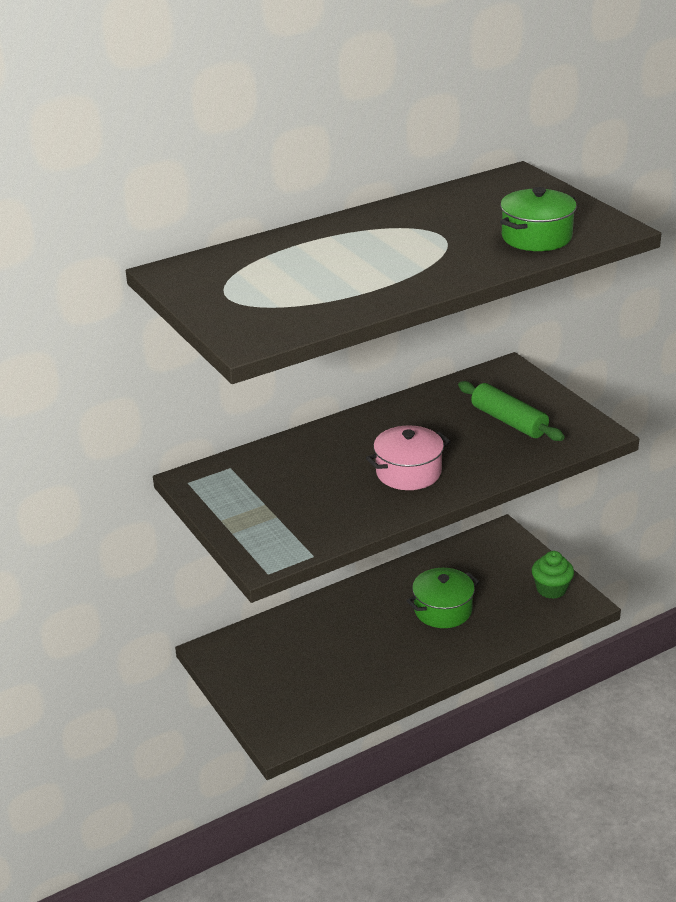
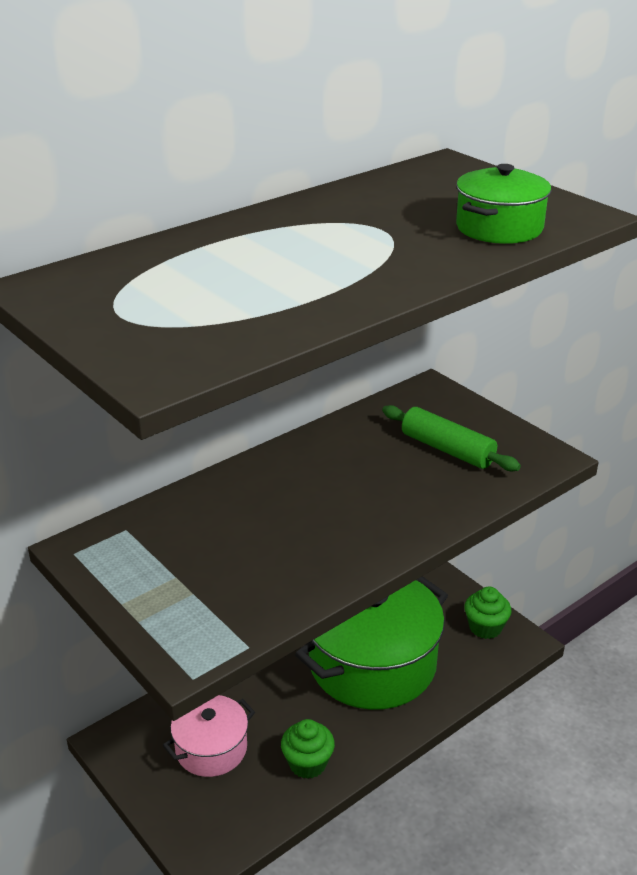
camera: 10 degrees left, 0 degrees up
pink pot [366,425,451,490] -> pink pot moved to [163,695,255,777]
green pot [407,568,480,628] -> green pot [295,576,448,710], size x1.94
none -> green cupcake [281,719,335,779]

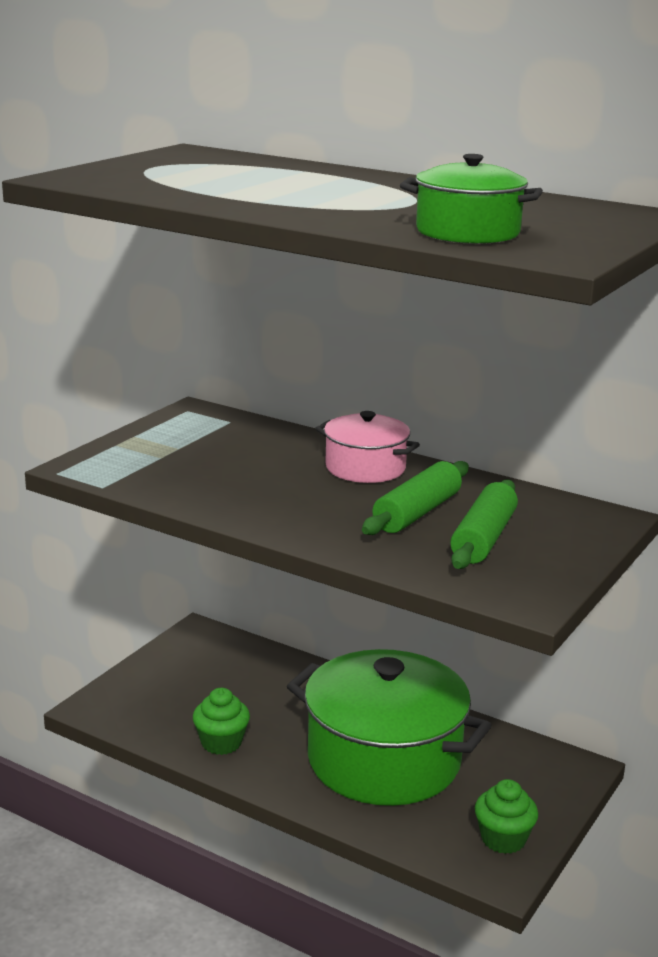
camera: 70 degrees right, 10 degrees down
pink pot [163,695,255,777] -> pink pot moved to [315,411,420,483]
none -> green rolling pin [362,461,469,535]

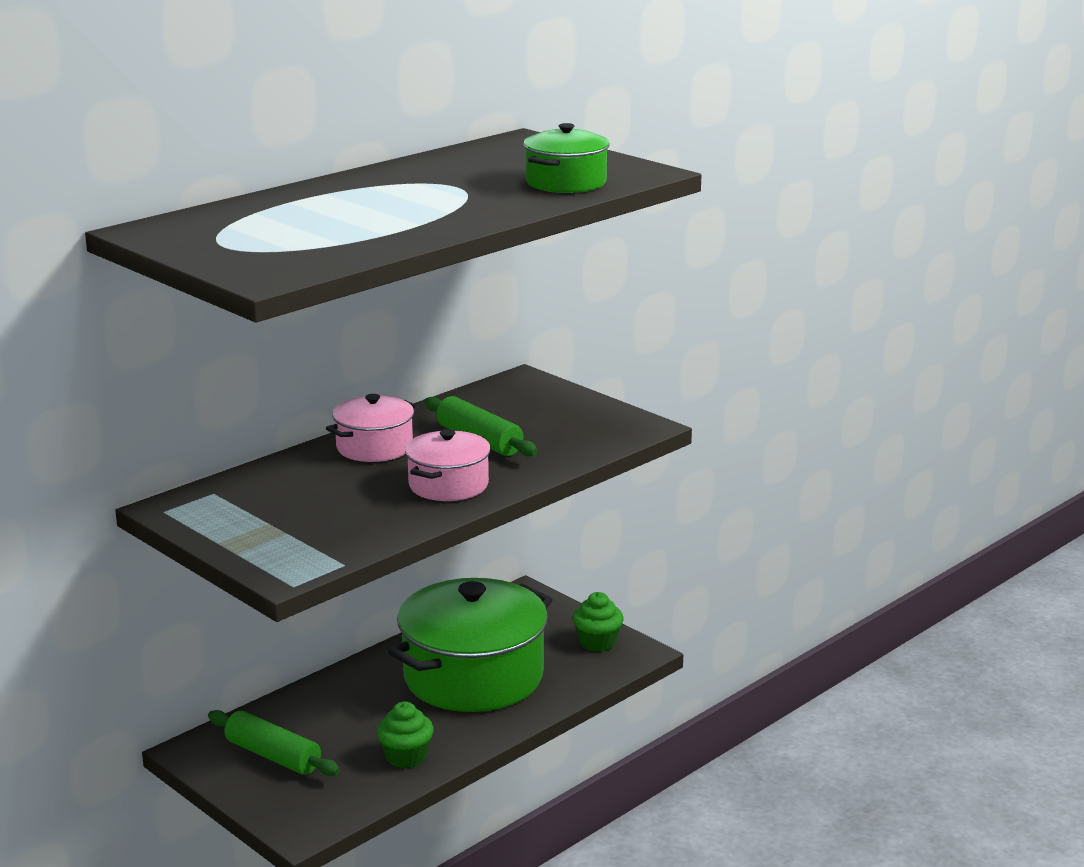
camera: 75 degrees left, 0 degrees up
green rolling pin [450,480,518,569] -> green rolling pin moved to [208,710,340,776]
none -> pink pot [405,429,491,501]

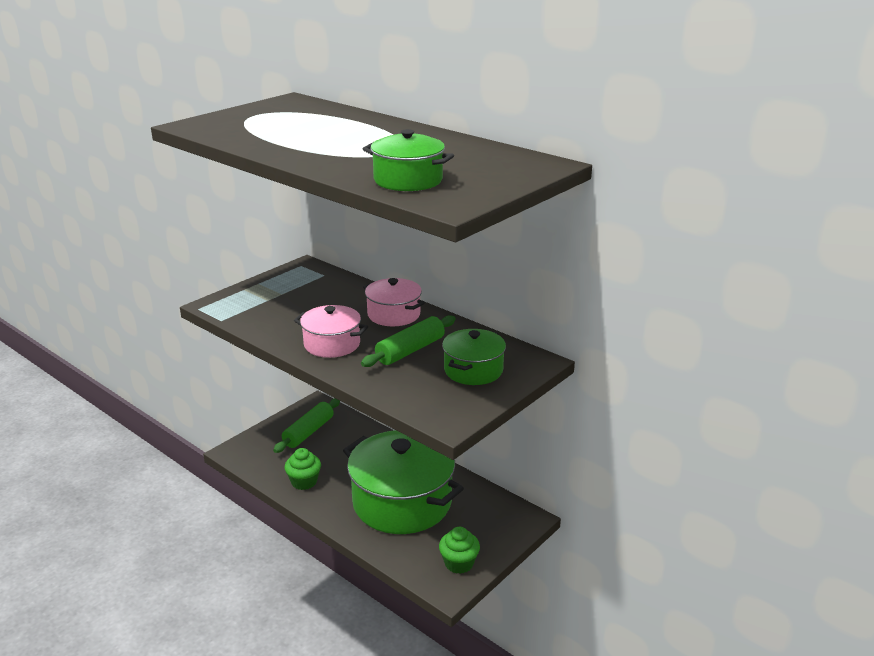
camera: 85 degrees right, 5 degrees up
none -> green pot [442,329,506,385]

